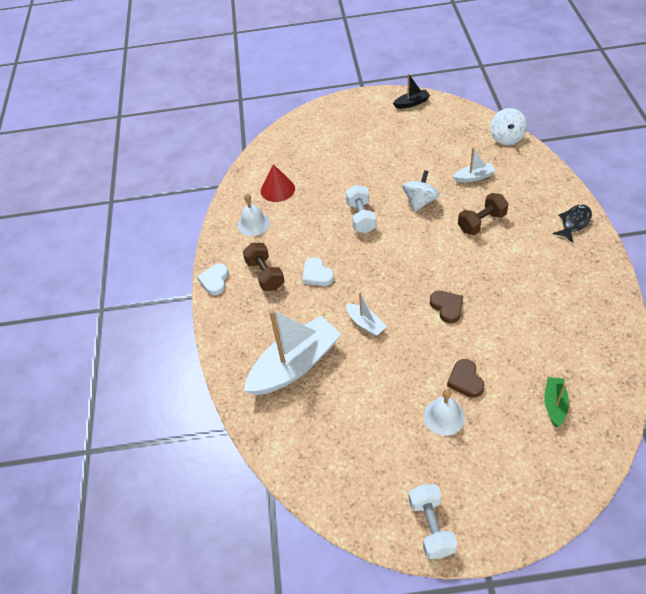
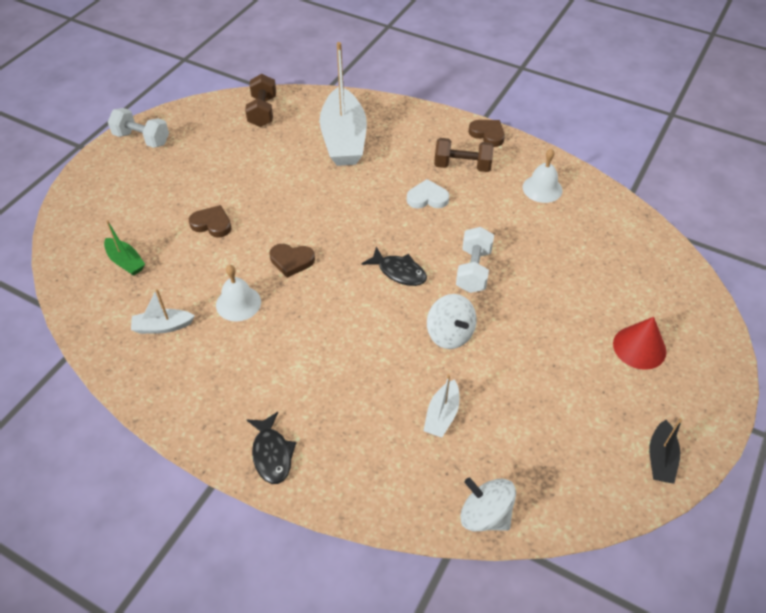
camera: 120 degrees right, 0 degrees up
white heart [197,263,229,295] -> brown heart [468,120,505,147]
red cone [261,164,295,202] -> red cone moved to [613,317,667,370]
white dumbbell [346,185,377,233] -> white dumbbell turned 75 degrees clockwise [456,227,494,293]
white boat [346,292,387,336] -> white boat moved to [131,289,195,334]
white bell [424,389,465,436] -> white bell moved to [216,265,261,321]
brown dumbbell [458,193,508,235] -> brown dumbbell moved to [245,74,276,127]
none -> black fish [361,247,427,286]

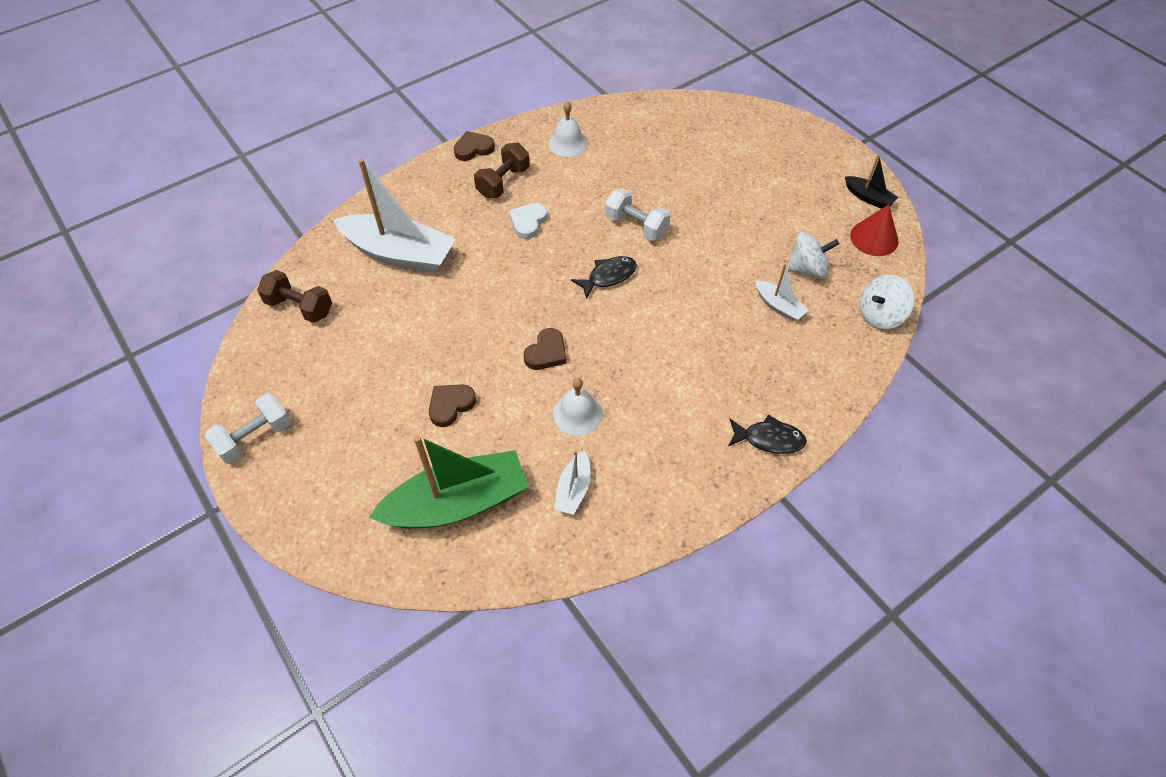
camera: 65 degrees left, 5 degrees up
green boat [104,220,145,276] -> green boat [369,435,529,529], size x2.15
white spinning top [427,294,476,349] -> white spinning top moved to [787,232,839,279]
red cone [613,317,667,370] -> red cone moved to [850,204,899,256]

